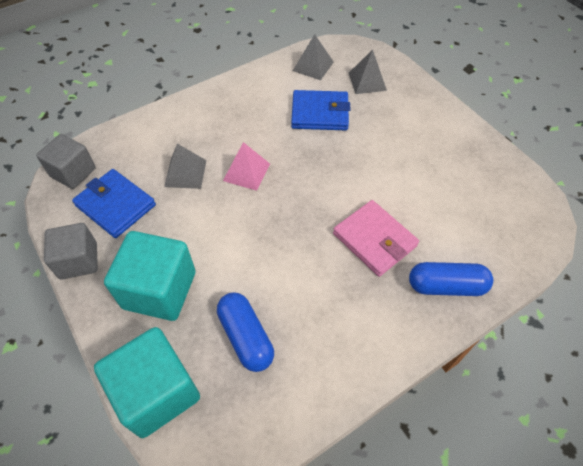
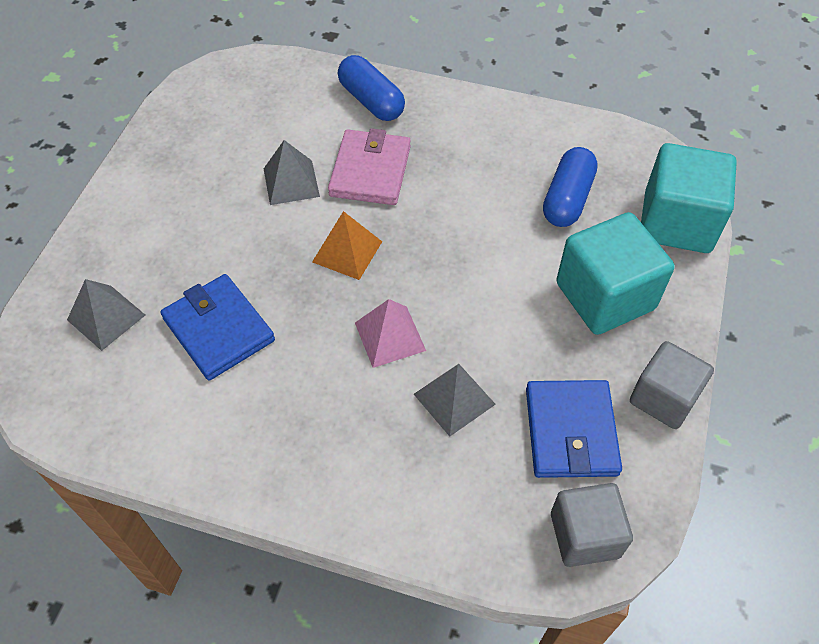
camera: 130 degrees left, 0 degrees up
grey pyramid [293,34,334,80] -> grey pyramid moved to [264,140,320,205]
none -> orange pyramid [312,211,382,280]

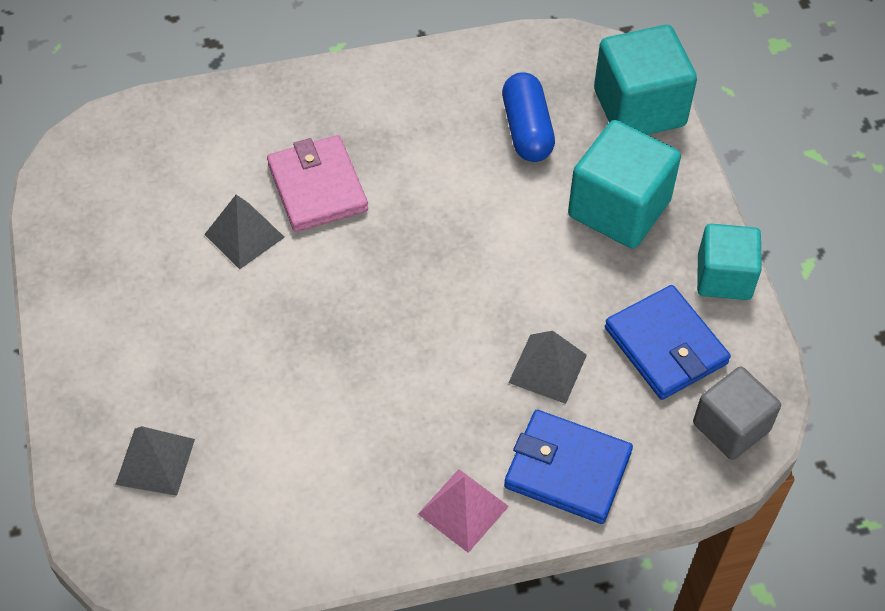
camera: 30 degrees left, 0 degrees up
blue wallet [160,274,275,381] -> blue wallet moved to [504,410,633,524]
orange pyramid [312,211,382,280] -> none
blue capsule [338,55,405,121] -> none
pink pyramid [355,299,426,368] -> pink pyramid moved to [418,469,509,553]
grey cube [630,341,714,429] -> turquoise cube [697,224,762,300]

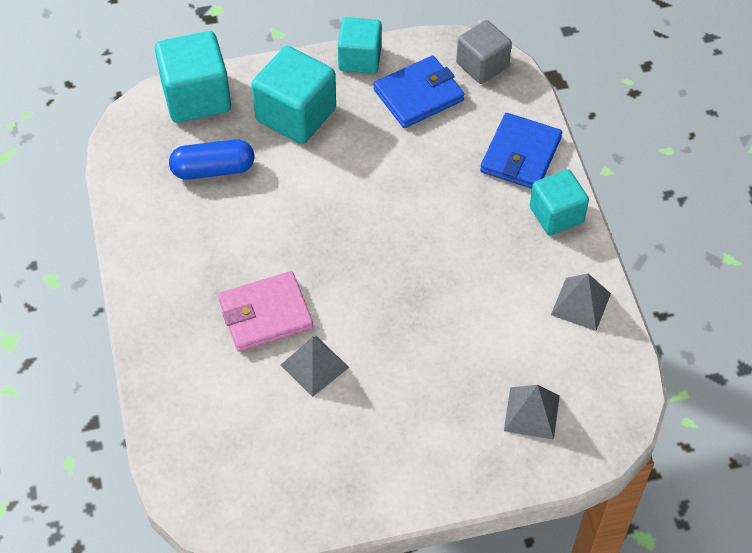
camera: 90 degrees left, 0 degrees up
pink pyramid [418,469,509,553] -> turquoise cube [530,169,589,235]
grey pyramid [508,331,587,404] -> grey pyramid moved to [551,274,611,331]

